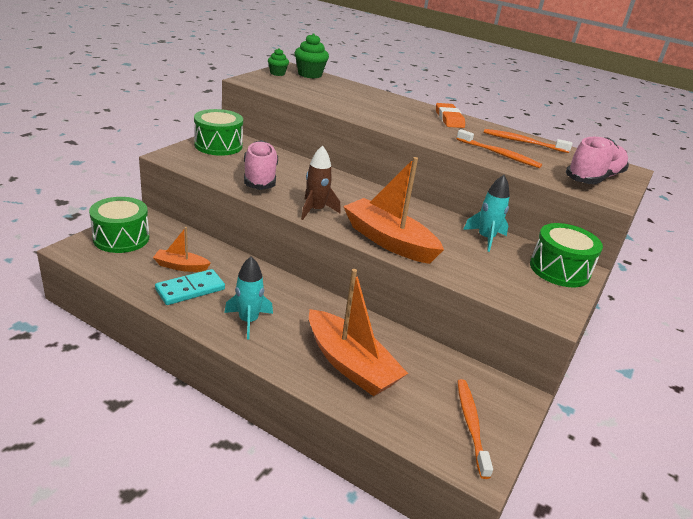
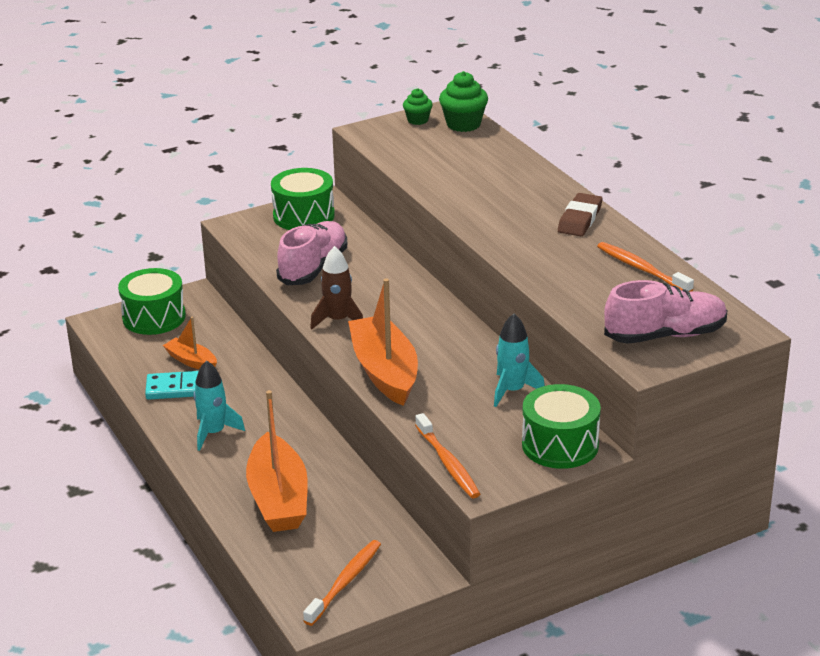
camera: 35 degrees right, 0 degrees up
orange eraser [436,103,465,128] -> brown eraser [558,193,602,236]
orange toothbrush [457,129,542,168] -> orange toothbrush moved to [415,413,480,498]

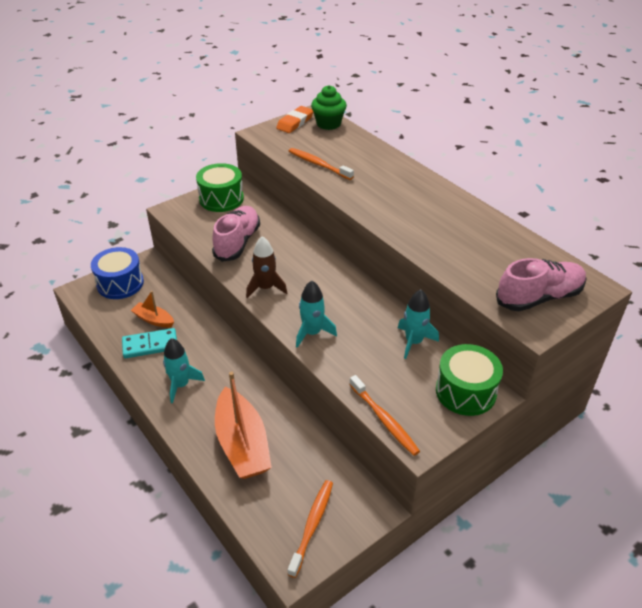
camera: 10 degrees left, 10 degrees up
green drum [118,268,186,335] -> blue drum [91,247,144,299]
orange boat [348,278,418,406] -> turquoise rocket [296,281,337,348]
green cupcake [403,88,433,125] -> orange eraser [276,106,313,133]
brown eraser [558,193,602,236] -> none
orange toothbrush [597,242,694,292] -> orange toothbrush moved to [289,148,354,180]

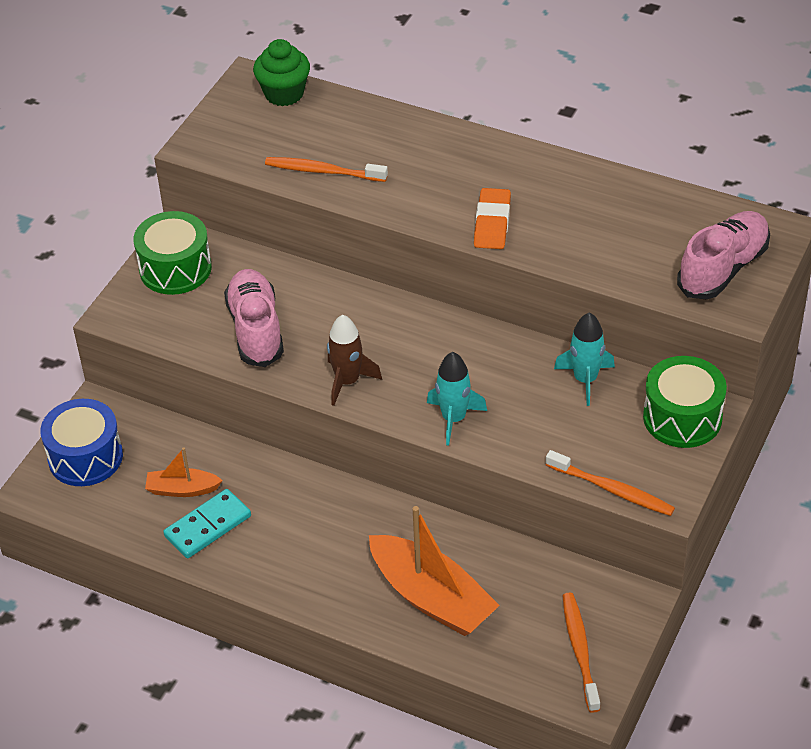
camera: 25 degrees left, 5 degrees up
turquoise rocket [163,338,205,403] -> none
orange eraser [276,106,313,133] -> orange eraser moved to [474,188,511,249]

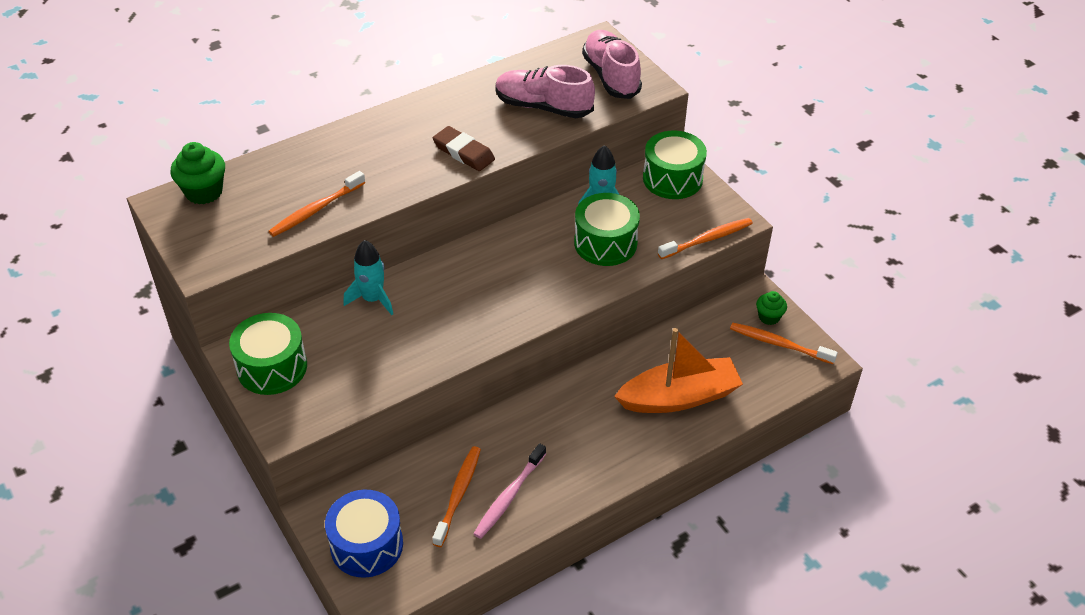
camera: 60 degrees left, 0 degrees up
orange boat [145,447,223,497] -> orange toothbrush [433,446,481,547]
turquoise domino [163,489,251,558] -> pink toothbrush [473,443,546,539]
pink shoe [224,269,284,367] -> pink shoe moved to [496,65,595,118]
brown rocket [327,314,382,406] -> none
turquoise rocket [427,352,487,445] -> turquoise rocket moved to [343,240,393,315]
orange eraser [474,188,511,249] -> brown eraser [433,126,495,171]
none -> green drum [574,193,640,266]
none -> green cupcake [756,291,787,325]

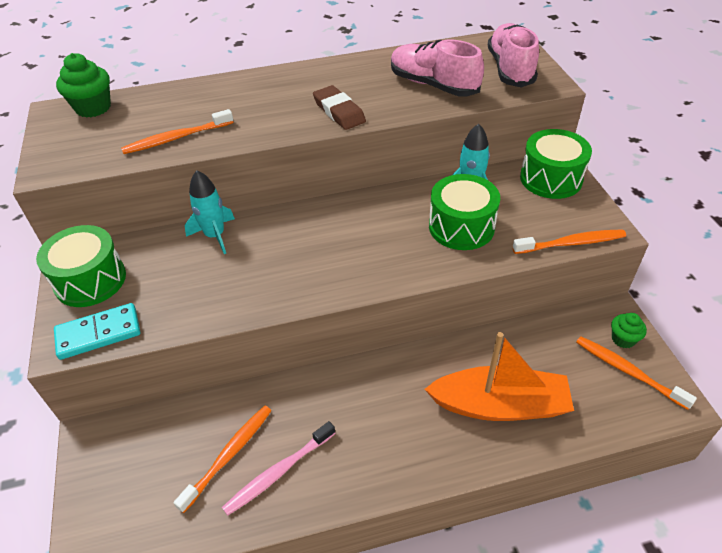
camera: 20 degrees right, 0 degrees up
blue drum [325,490,403,578] -> none
none -> turquoise domino [54,303,140,360]

